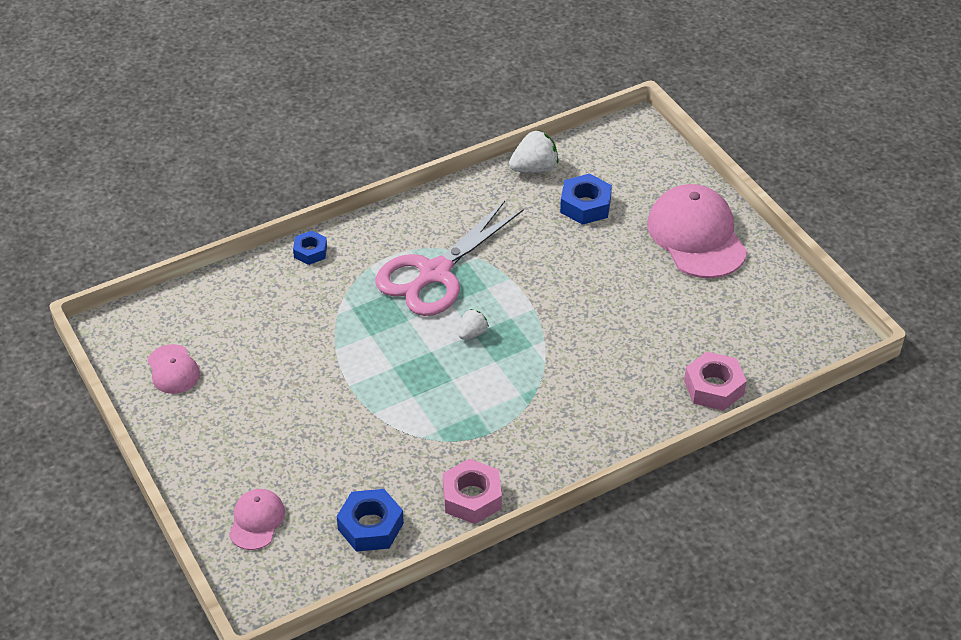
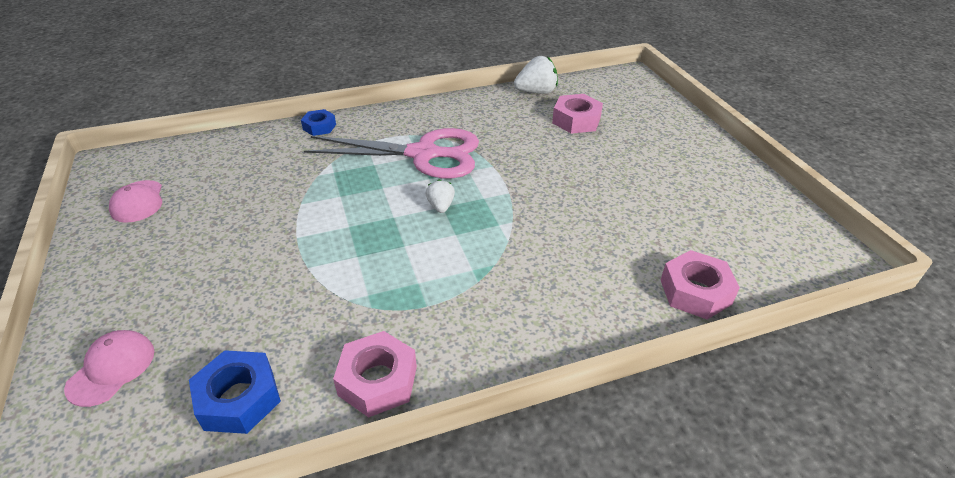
camera: 10 degrees right, 5 degrees down
pink scissors [375,201,523,316] -> pink scissors turned 135 degrees counterclockwise [304,128,479,178]
white strawberry [458,309,489,340] -> white strawberry turned 60 degrees counterclockwise [426,179,455,213]
blue nut [560,174,612,225] -> pink nut [552,94,603,134]
pink cap [648,184,747,278] -> none

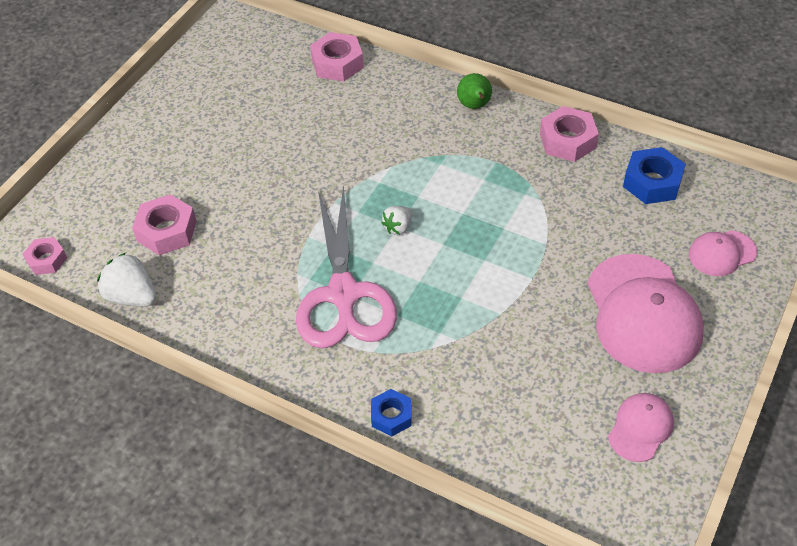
camera: 130 degrees left, 10 degrees up
pink scissors [304,128,479,178] -> pink scissors turned 150 degrees counterclockwise [296,185,397,348]
none -> pink nut [23,237,67,275]
none -> green pear [457,73,492,109]
none -> pink cap [587,254,704,373]

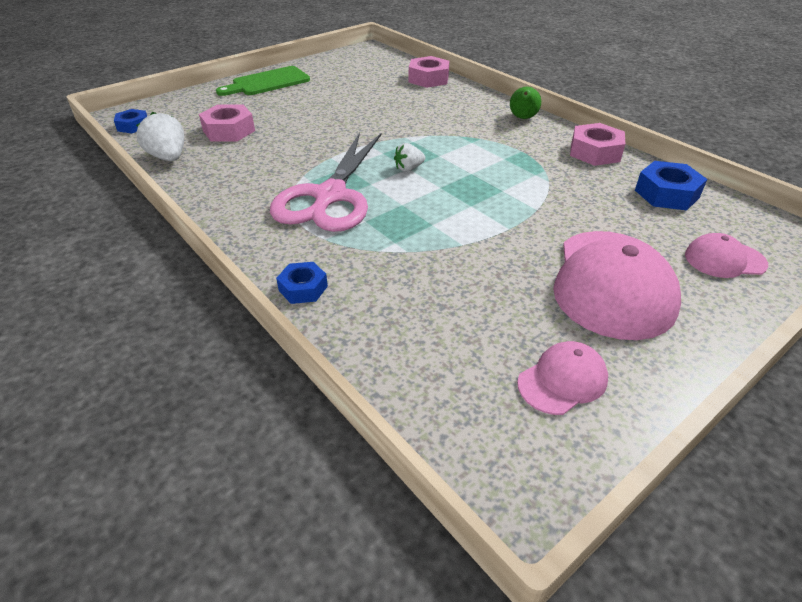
camera: 20 degrees right, 10 degrees down
pink nut [23,237,67,275] -> blue nut [114,109,147,133]
none -> green cutting board [216,66,310,96]

